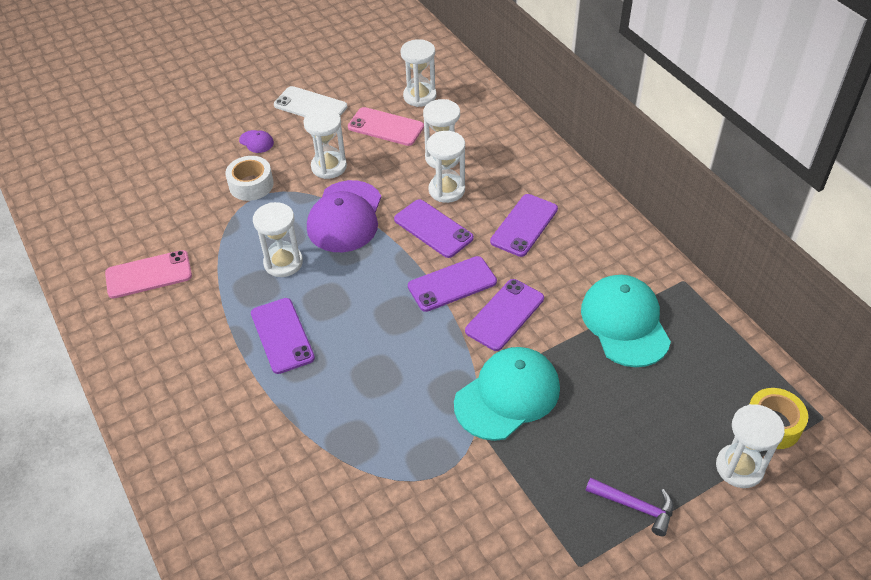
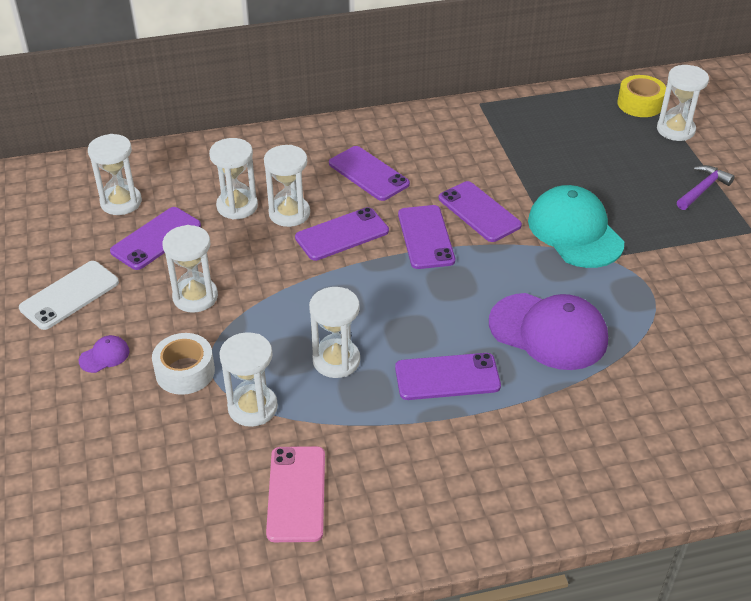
camera: 75 degrees left, 5 degrees down
purple cap [307,180,381,252] -> purple cap moved to [489,293,608,370]
pink phone [348,107,424,146] -> purple phone [110,207,201,270]
turquoise cap [581,275,671,367] -> none
none -> white hourglass [219,332,278,427]

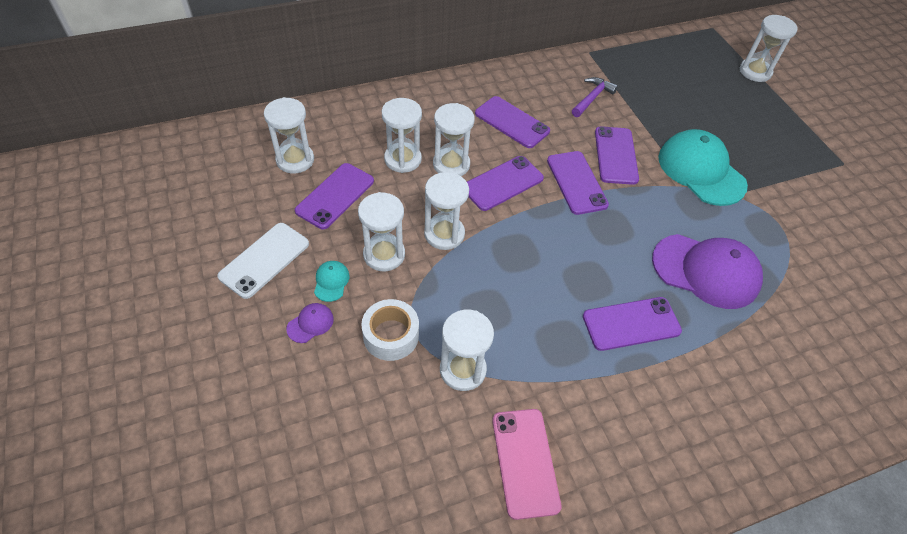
camera: 10 degrees left, 10 degrees up
white hourglass [309,287,360,378] -> white hourglass moved to [424,172,469,250]
purple phone [439,181,522,242] -> purple phone turned 45 degrees clockwise [595,126,639,185]
yellow tape [617,75,666,117] -> none
purple hammer [677,165,735,210] -> purple hammer moved to [572,77,618,117]
none -> turquoise cap [314,261,350,302]

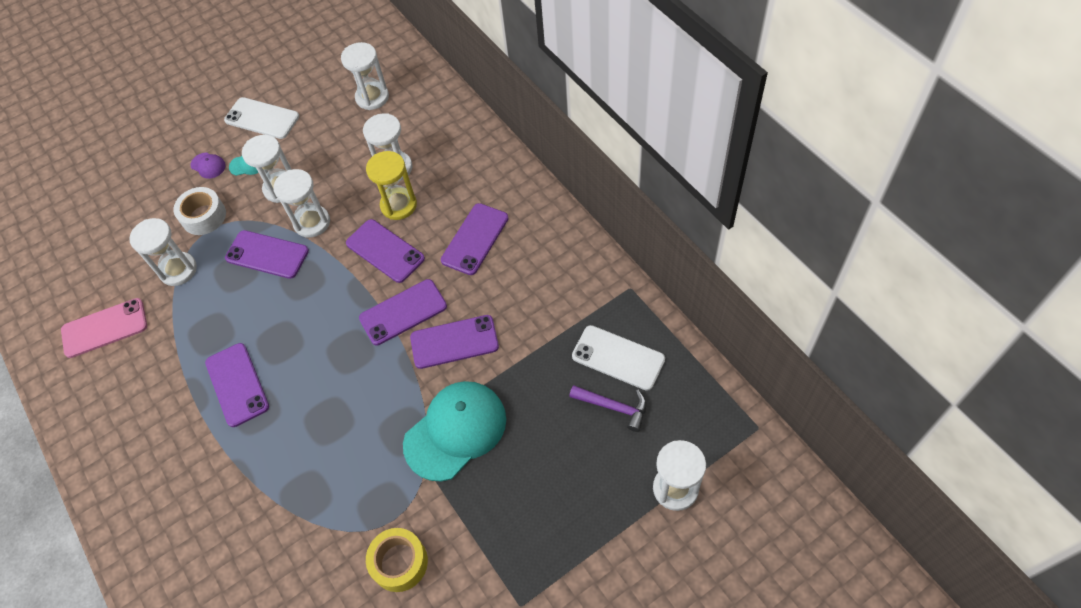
camera: 85 degrees right, 5 degrees up
purple phone [295,163,374,229] -> purple phone moved to [225,230,309,279]
white hourglass [433,103,475,176] -> yellow hourglass [366,151,417,220]
purple hammer [572,77,618,117] -> purple hammer moved to [569,385,646,432]
purple cap [652,234,763,309] -> none
none -> yellow tape [366,528,428,592]
none -> white phone [572,325,665,391]

